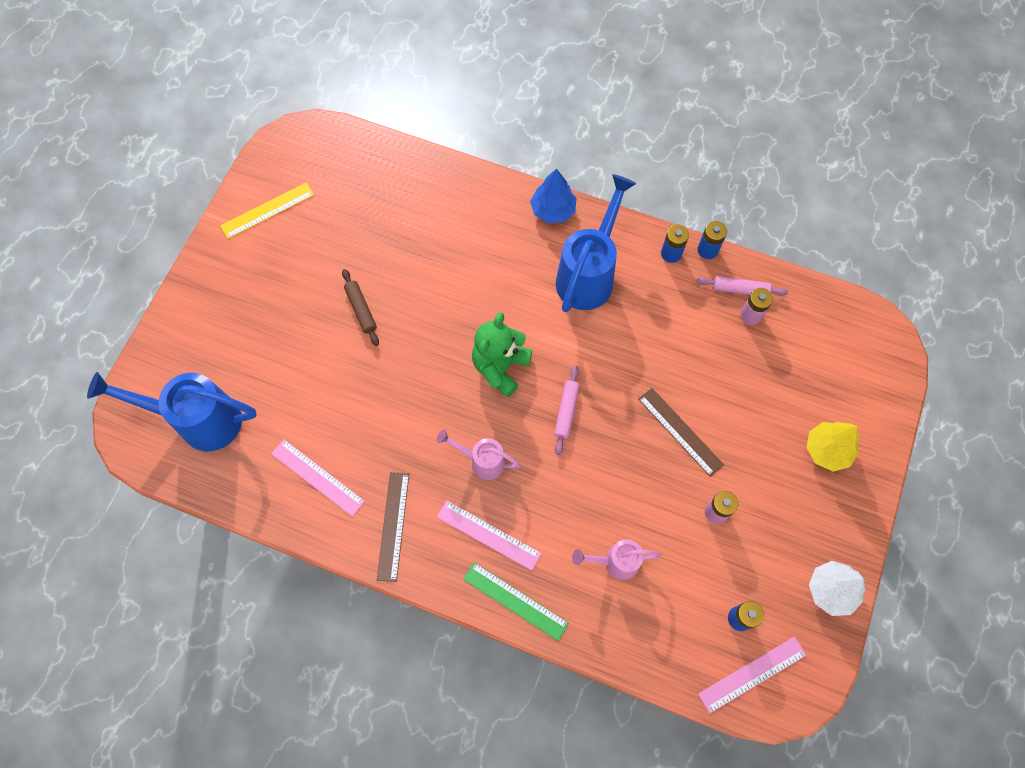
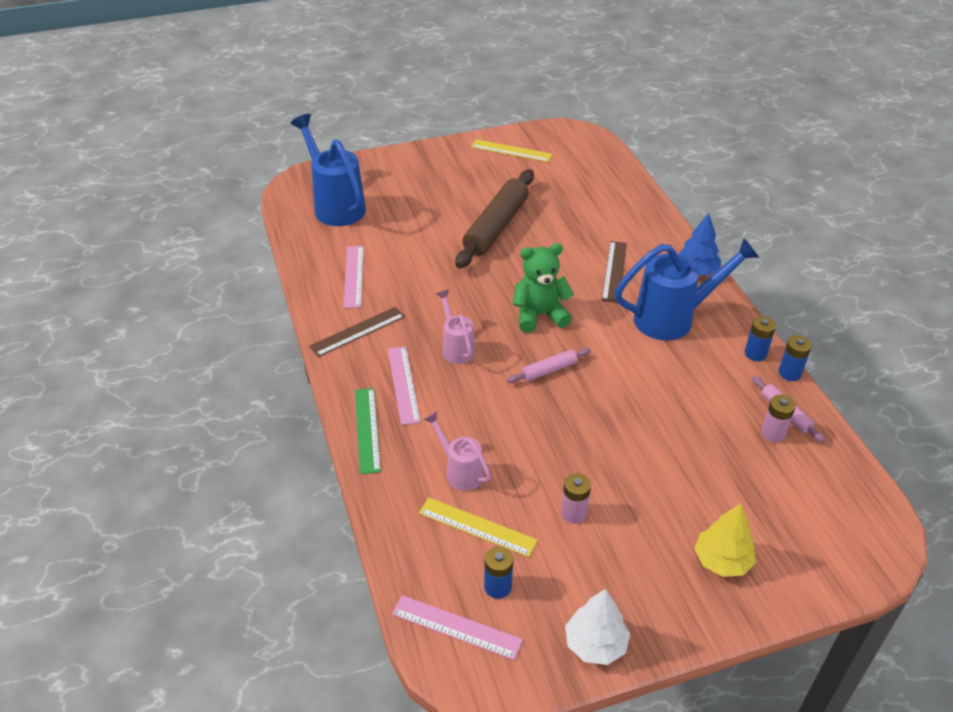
camera: 50 degrees right, 25 degrees down
brown rolling pin [342,269,379,346] -> brown rolling pin [455,169,534,268], size x2.11
brown ruler [638,388,724,477] -> brown ruler moved to [602,241,627,303]
none -> yellow ruler [419,497,538,557]

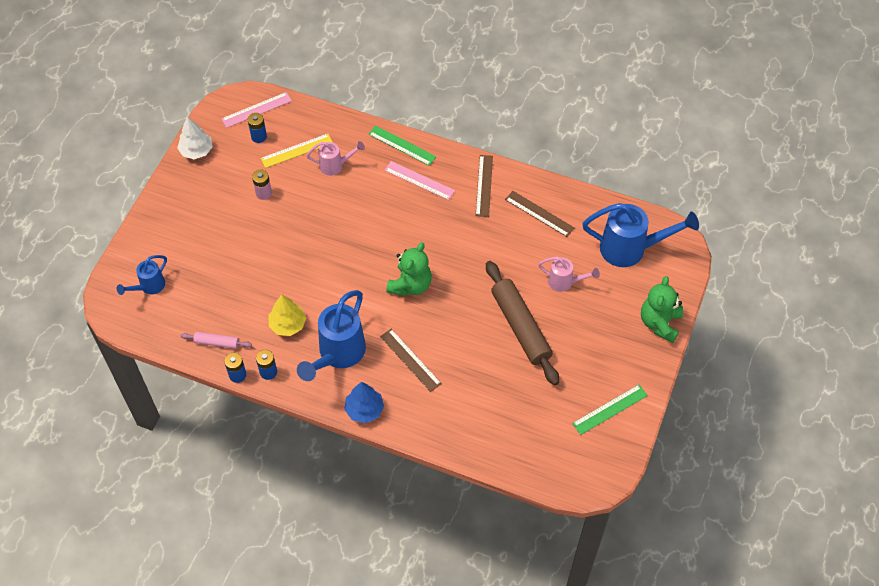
camera: 130 degrees right, 15 degrees up
pink ruler [343,246,364,308] -> brown ruler [505,191,575,237]
pink watering can [436,290,475,364] -> pink watering can moved to [538,257,600,292]
yellow ruler [471,139,553,162] -> green ruler [572,385,648,435]
pink rolling pin [507,348,591,383] -> none
yellow tree [694,504,756,577] -> yellow tree moved to [269,294,306,336]
pink battery [761,394,796,442] -> none
none -> blue watering can [117,255,167,295]
none -> green teddy bear [641,276,683,343]

